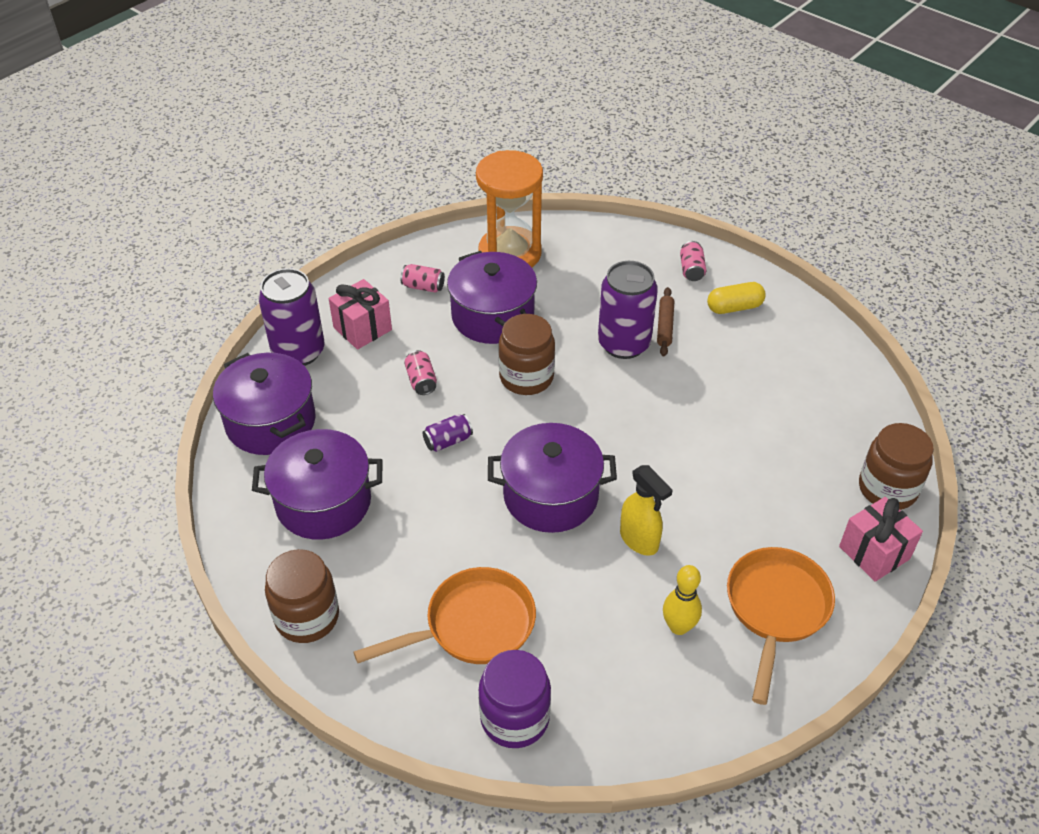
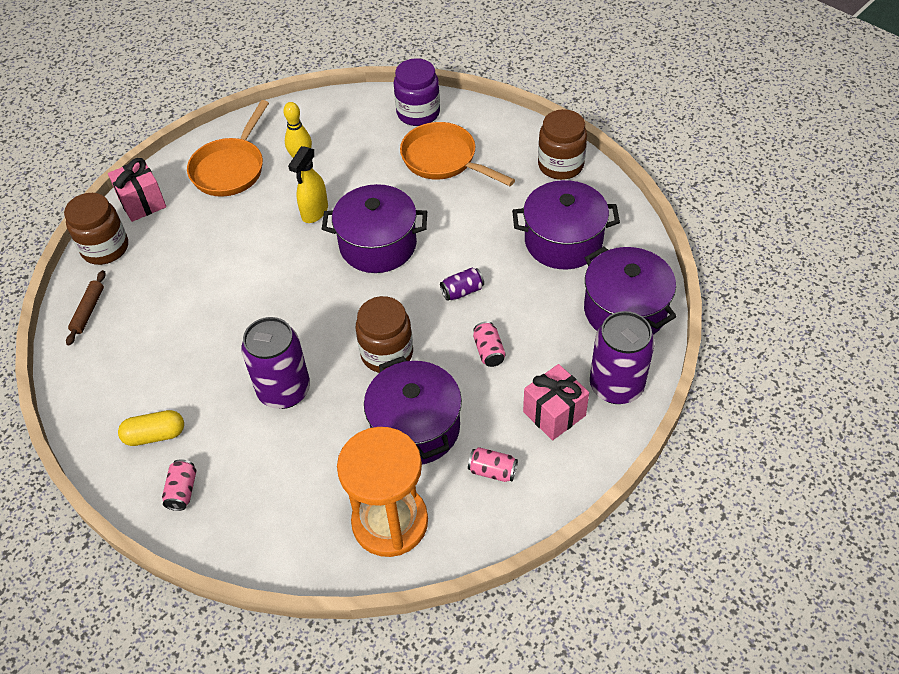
camera: 175 degrees left, 5 degrees up
orange pan [354,567,536,664] -> orange pan turned 60 degrees clockwise [400,122,515,186]
yellow spray bottle [620,465,673,556] -> yellow spray bottle turned 120 degrees counterclockwise [288,146,328,223]
brown rolling pin [657,287,674,357] -> brown rolling pin moved to [66,270,106,346]

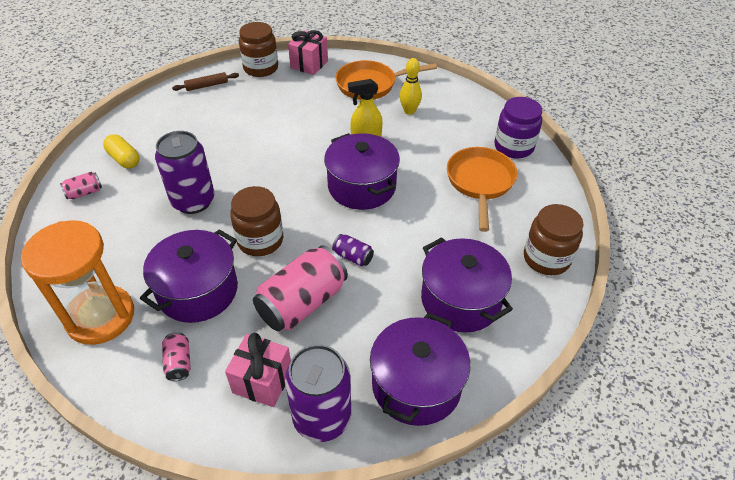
camera: 55 degrees right, 5 degrees down
pink can [473,321,506,367] -> pink can [253,245,348,331], size x2.16

